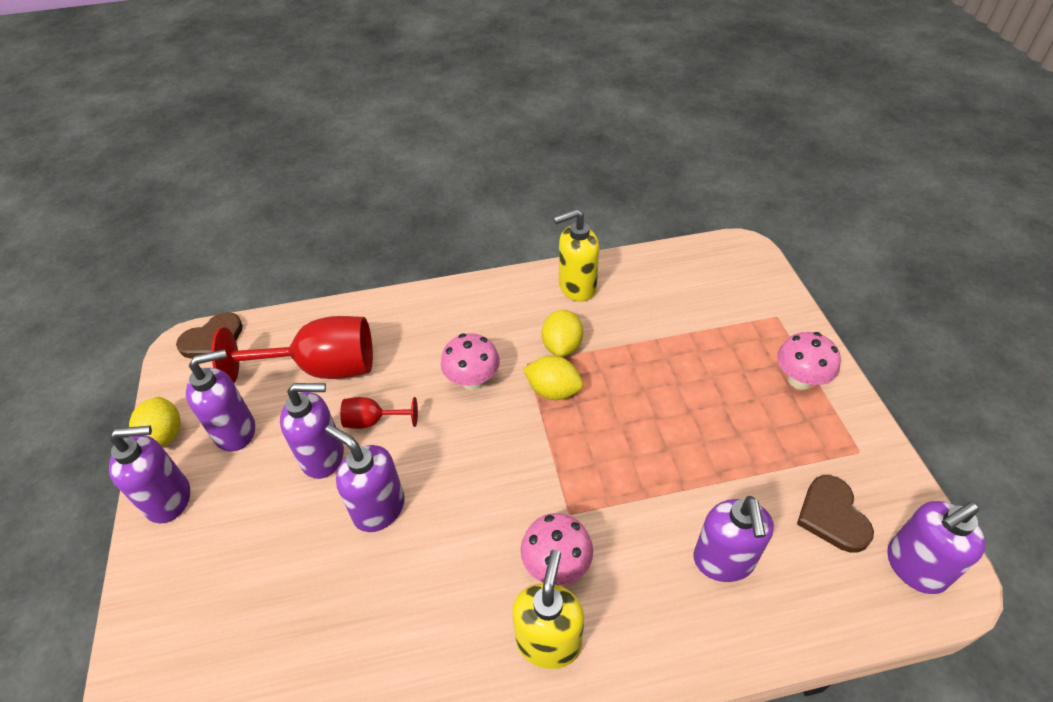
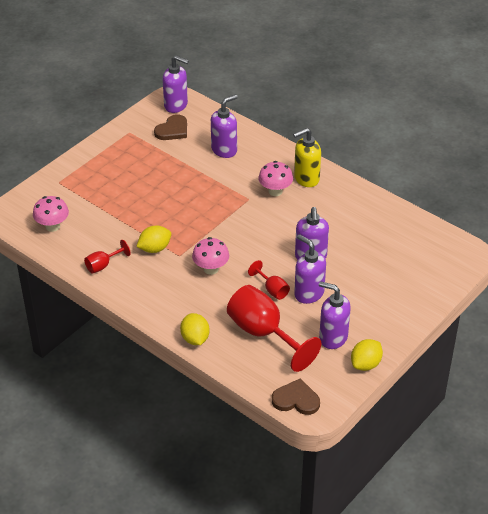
camera: 130 degrees left, 5 degrees down
purple soap dispenser [109,426,190,523] -> none
yellow lemon [523,356,583,400] -> yellow lemon moved to [180,313,209,345]
yellow soap dispenser [553,209,599,302] -> red goblet [84,240,131,274]
pink mushroom [777,332,841,389] -> pink mushroom moved to [33,196,69,232]

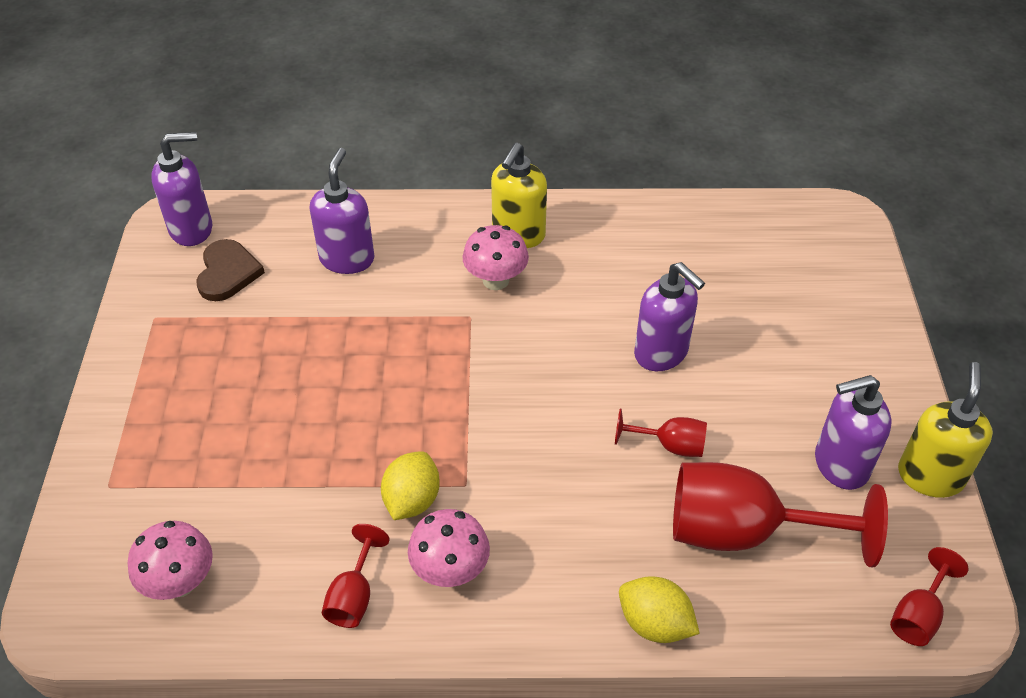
camera: 40 degrees left, 5 degrees up
pink mushroom [192,237,229,275] -> pink mushroom moved to [408,509,490,587]
brown heart [272,378,320,415] -> red goblet [890,547,969,646]
purple soap dispenser [294,234,326,304] -> none
yellow lemon [351,339,383,371] -> yellow soap dispenser [898,362,993,498]

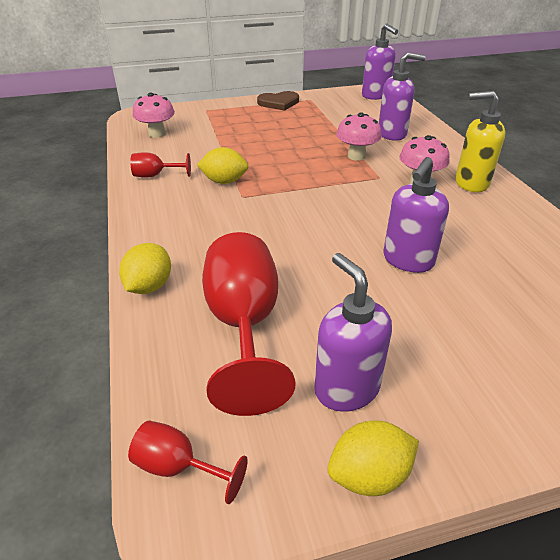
camera: 75 degrees right, 10 degrees down
brown heart [196,239,265,301] -> brown heart moved to [257,91,299,111]
pink mushroom [408,509,490,587] -> pink mushroom moved to [336,112,382,161]
red goblet [615,409,707,457] -> none
yellow soap dispenser [898,362,993,498] -> yellow lemon [327,420,419,496]

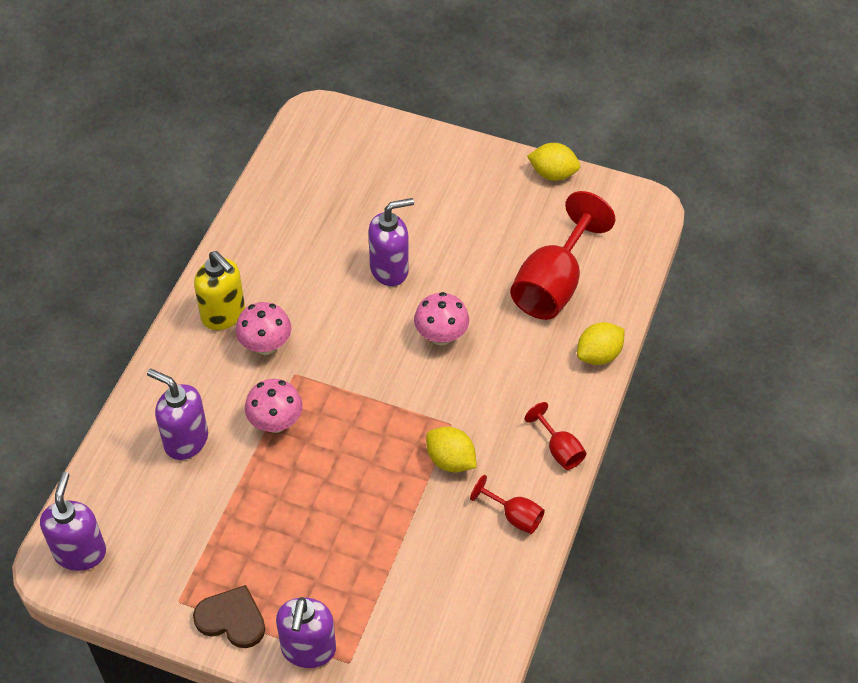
camera: 145 degrees left, 15 degrees up
red goblet [128,421,248,504] -> red goblet moved to [525,402,587,470]
pink mushroom [133,92,175,138] -> pink mushroom moved to [414,292,469,346]
purple soap dispenser [314,253,392,412] -> purple soap dispenser moved to [276,597,336,668]

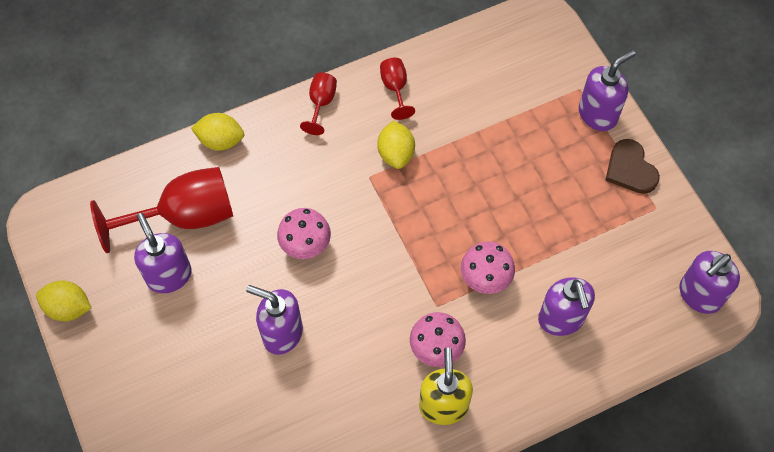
camera: 135 degrees left, 10 degrees up
yellow lemon [527,143,580,181] -> yellow lemon turned 45 degrees counterclockwise [36,281,91,321]
none -> purple soap dispenser [134,213,192,293]

